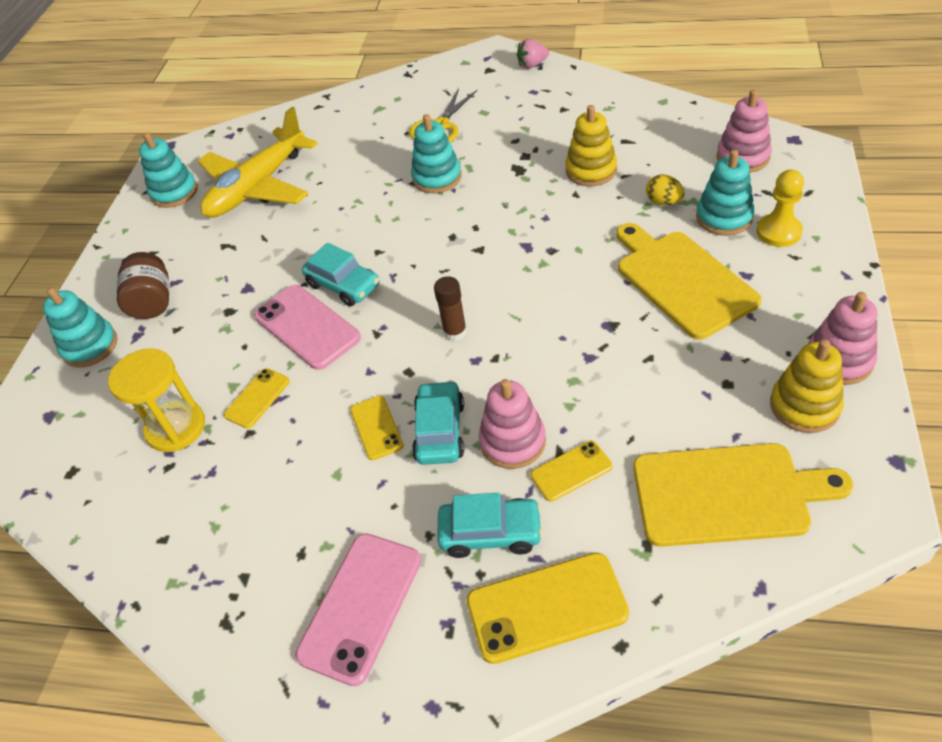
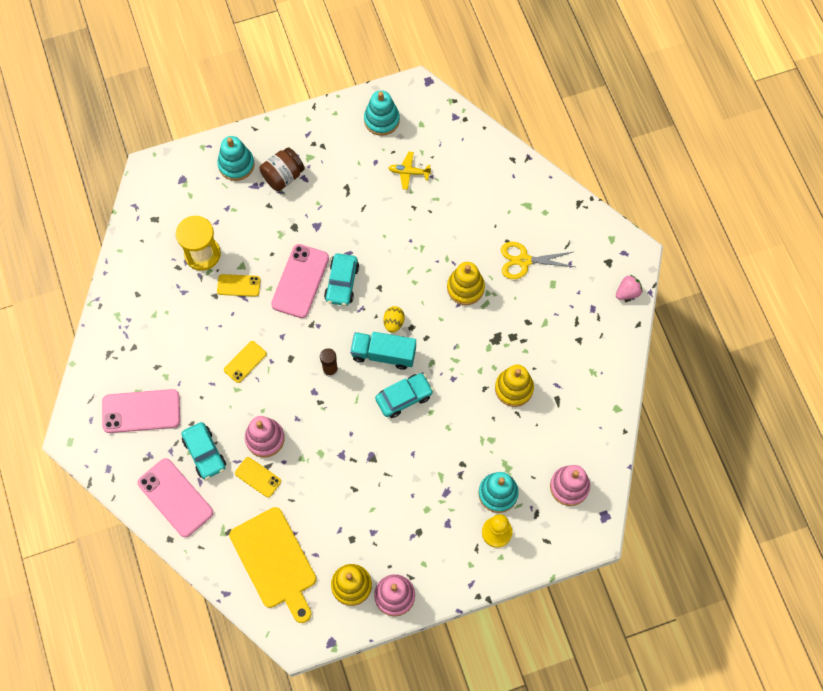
camera: 55 degrees right, 20 degrees up
yellow plane [198,107,318,218] -> yellow plane [388,152,431,190], size x0.41
turquoise stacking toy [411,114,462,193] -> yellow stacking toy [447,262,485,305]
turquoise car [412,380,464,465] -> turquoise car moved to [375,373,433,418]
yellow phone [467,553,629,664] -> pink phone [137,458,213,537]
pink strawberry [517,39,549,69] -> pink strawberry turned 105 degrees clockwise [616,275,643,300]
yellow cutting board [616,223,762,340] -> none
yellow egg [646,175,685,206] -> yellow egg moved to [384,306,405,333]
none -> turquoise truck [350,332,416,370]

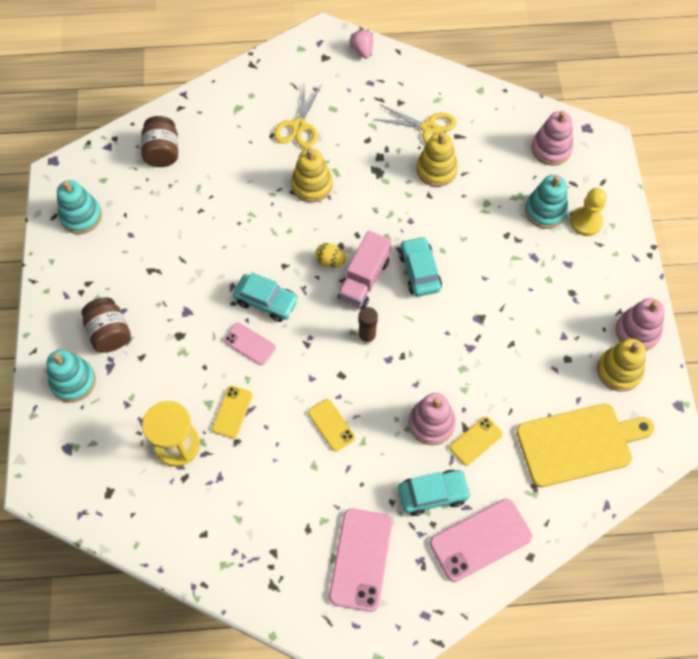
camera: 75 degrees left, 5 degrees down
pink phone [271,244,329,318] -> pink phone [223,323,276,365], size x0.57
turquoise truck [350,332,416,370] -> pink truck [338,230,391,309]
yellow plane [388,152,431,190] -> none
none -> brown jar [141,116,178,167]
none -> yellow scissors [374,104,457,144]

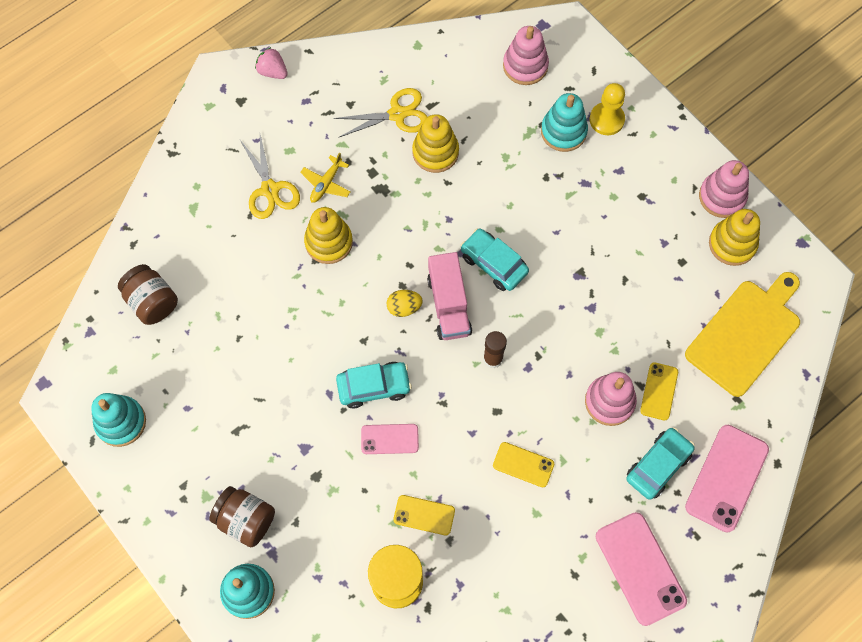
camera: 35 degrees left, 5 degrees up
yellow phone [212,386,253,439] -> yellow phone turned 60 degrees counterclockwise [393,495,455,535]
none -> yellow plane [300,152,351,203]

